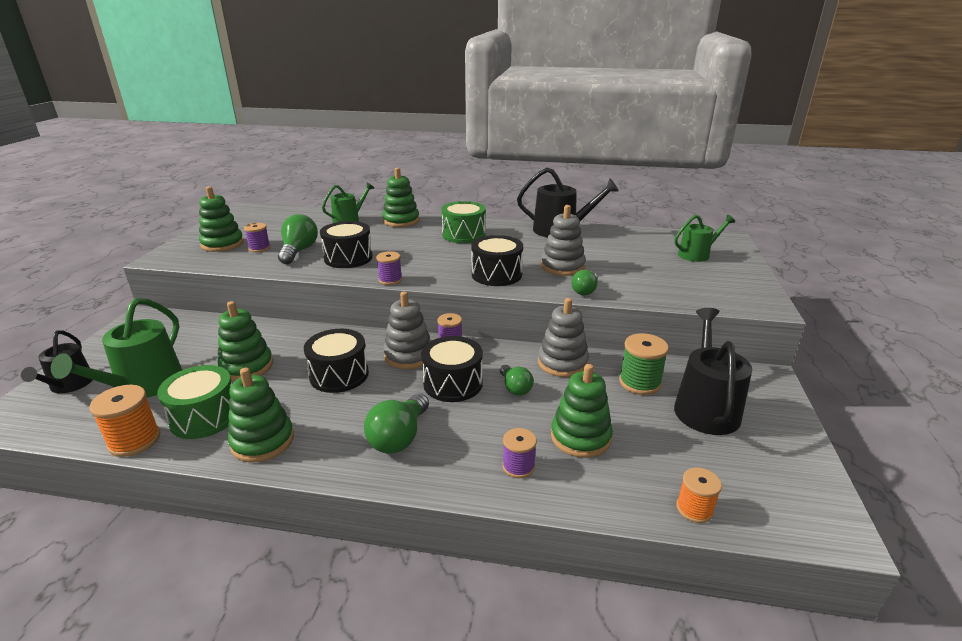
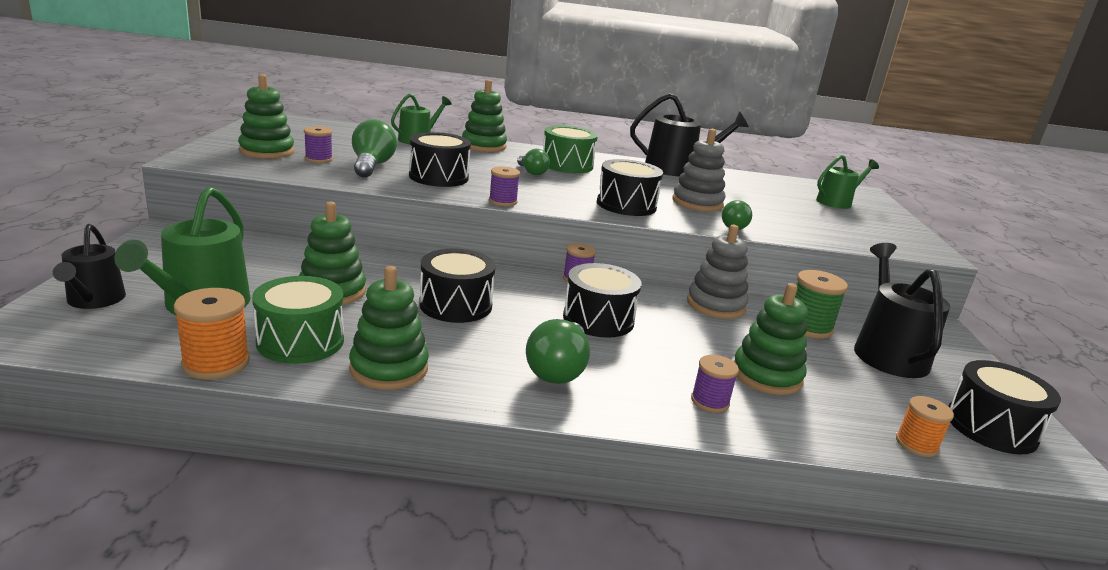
camera: 10 degrees left, 5 degrees down
grey stacking toy [383,291,431,369] -> none
green light bulb [500,365,534,396] -> green light bulb moved to [517,149,550,175]
none -> black drum [948,360,1061,455]

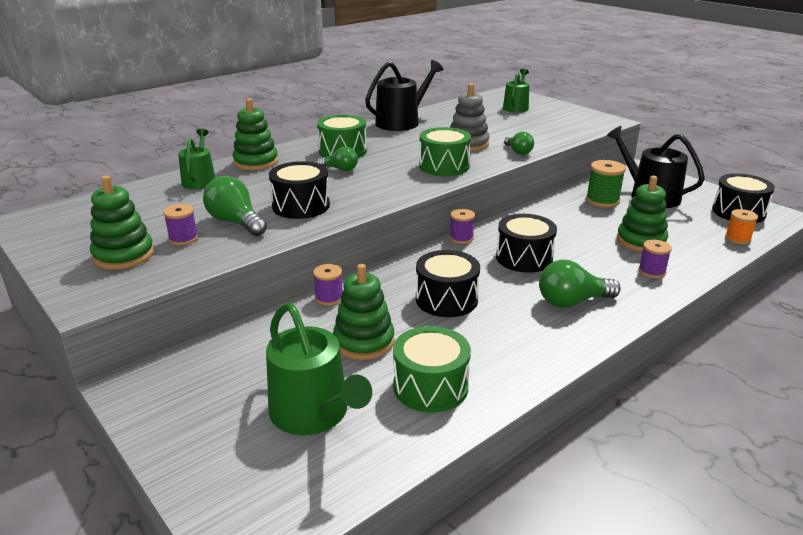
camera: 40 degrees left, 5 degrees up
black watering can [53,224,126,309] -> none
orange spool [174,288,250,380] -> none
green stacking toy [349,266,429,390] -> none
purple spool [489,166,520,206] -> purple spool moved to [313,264,343,306]
green light bulb [526,319,590,384] -> green light bulb turned 105 degrees clockwise [539,260,621,308]
black drum [597,159,663,216] -> green drum [419,127,471,176]
grey stacking toy [687,225,748,319] -> none

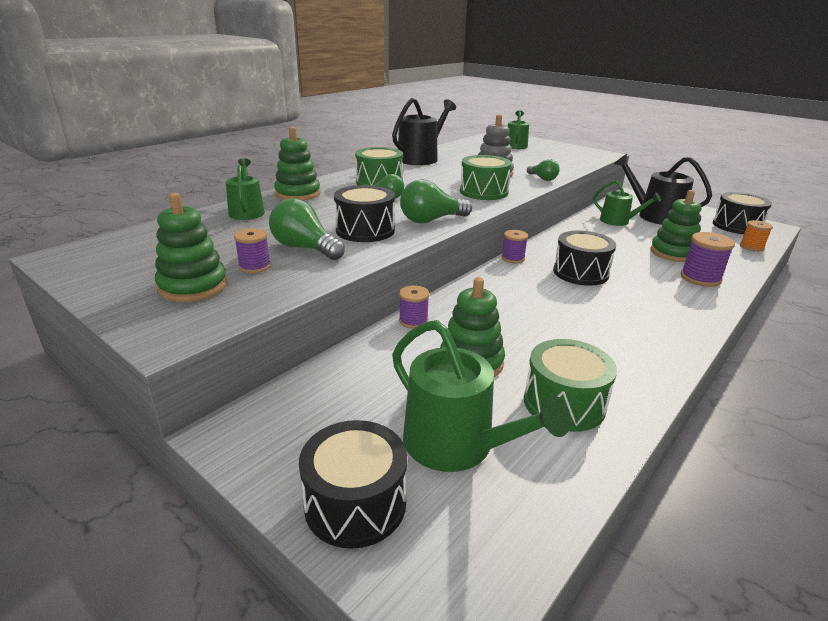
camera: 10 degrees left, 0 degrees up
black drum [416,250,480,317] -> black drum moved to [299,420,407,549]
green light bulb [539,260,621,308] -> green light bulb moved to [400,179,472,223]
green spool [586,160,626,208] -> green watering can [593,180,661,226]
purple spool [638,240,672,278] -> purple spool [681,232,735,287], size x1.52

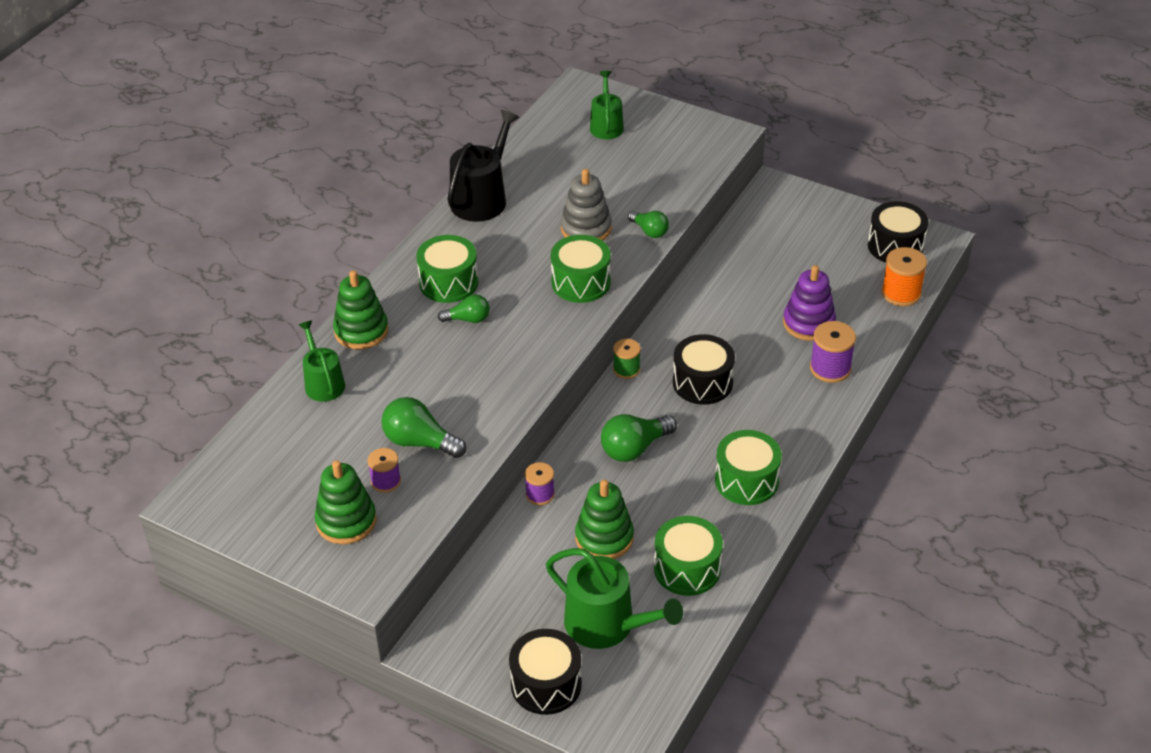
camera: 10 degrees left, 15 degrees up
black drum [334,185,395,242] -> none
green light bulb [400,179,472,223] -> green light bulb moved to [601,414,677,462]
purple spool [501,230,528,263] -> green spool [613,339,641,379]
green watering can [593,180,661,226] -> none
black watering can [614,154,712,225] -> none
green stacking toy [650,190,702,262] -> purple stacking toy [783,265,836,341]
orange spool [740,220,773,252] -> orange spool [882,247,927,306], size x1.52
none -> green drum [715,430,782,505]

